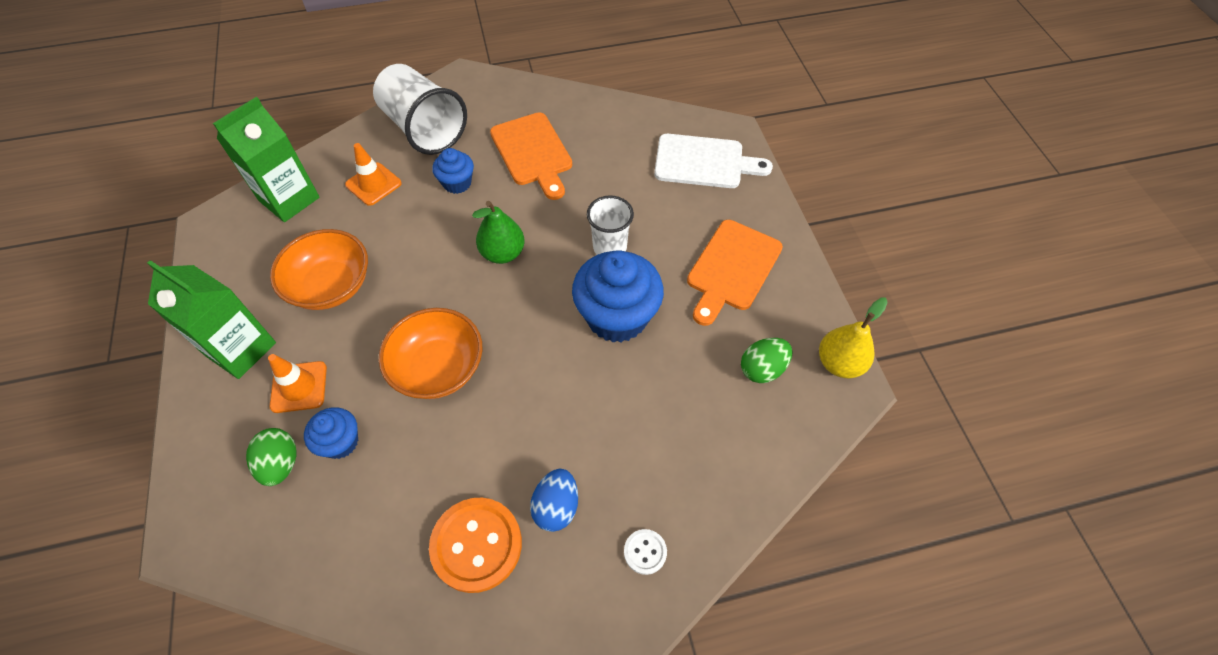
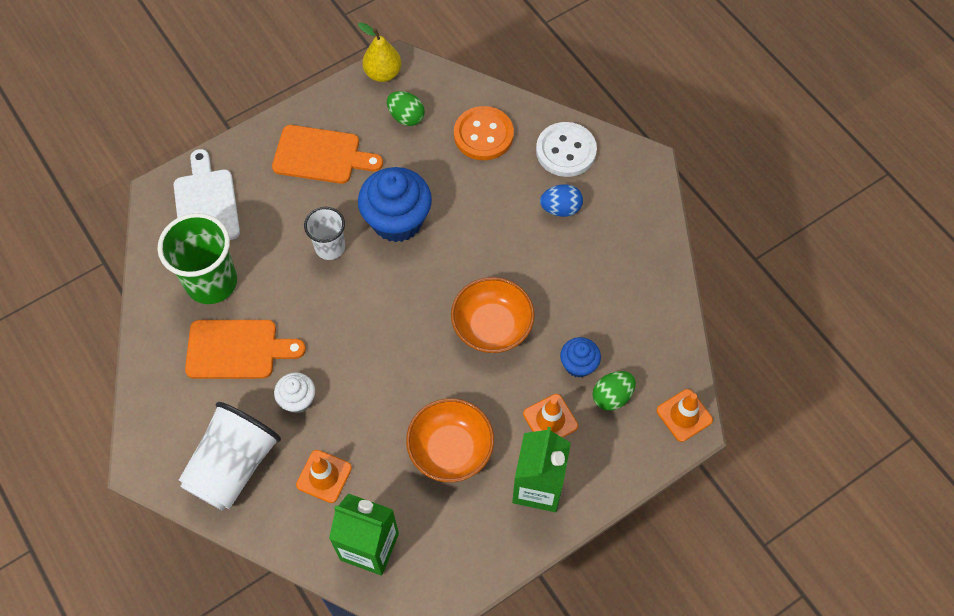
camera: 110 degrees left, 5 degrees up
orange button [429,498,522,593] -> orange button moved to [454,106,514,160]
blue cupcake [432,148,474,194] -> white cupcake [274,372,315,413]
green pear [472,201,525,264] -> none
orange cutting board [490,112,572,200] -> orange cutting board turned 45 degrees clockwise [185,320,306,379]
white button [624,529,667,575] -> white button [536,122,597,177], size x2.11
none -> green cup [157,213,237,304]
none -> orange traffic cone [656,389,713,442]

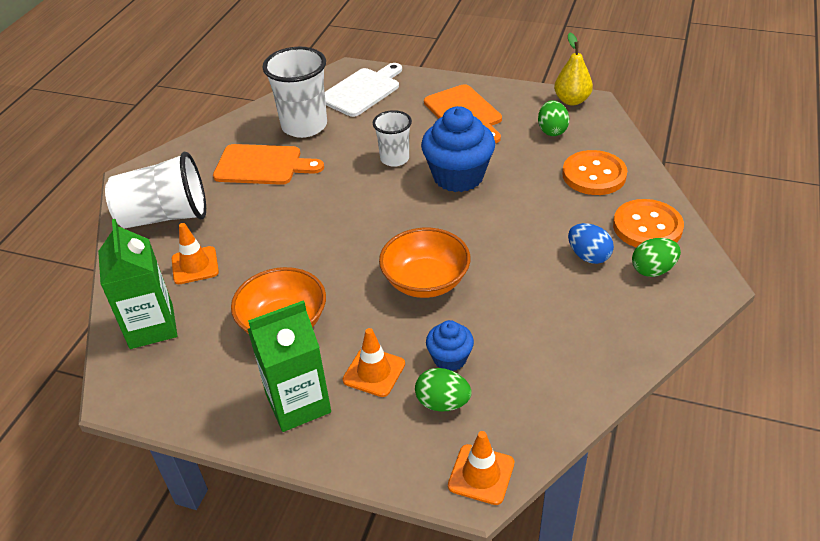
camera: 55 degrees right, 20 degrees down
green cup [157,213,237,304] -> white cup [262,47,327,138]
orange cutting board [185,320,306,379] -> orange cutting board turned 45 degrees counterclockwise [213,144,324,185]
white cupcake [274,372,315,413] -> none
white button [536,122,597,177] -> orange button [613,199,684,248]
none -> green egg [632,238,681,277]

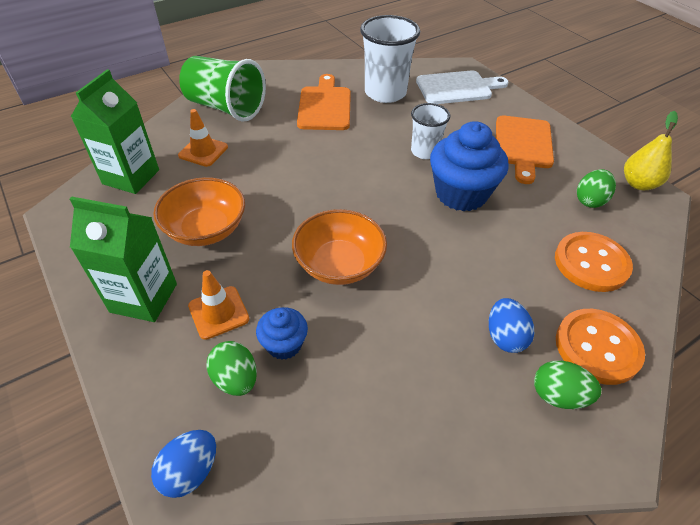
camera: 35 degrees right, 5 degrees up
white cup [105,152,206,229] -> green cup [179,56,266,122]
orange cutting board [213,144,324,185] -> orange cutting board turned 135 degrees counterclockwise [297,74,351,130]
orange traffic cone [448,431,514,505] -> blue egg [151,430,216,498]

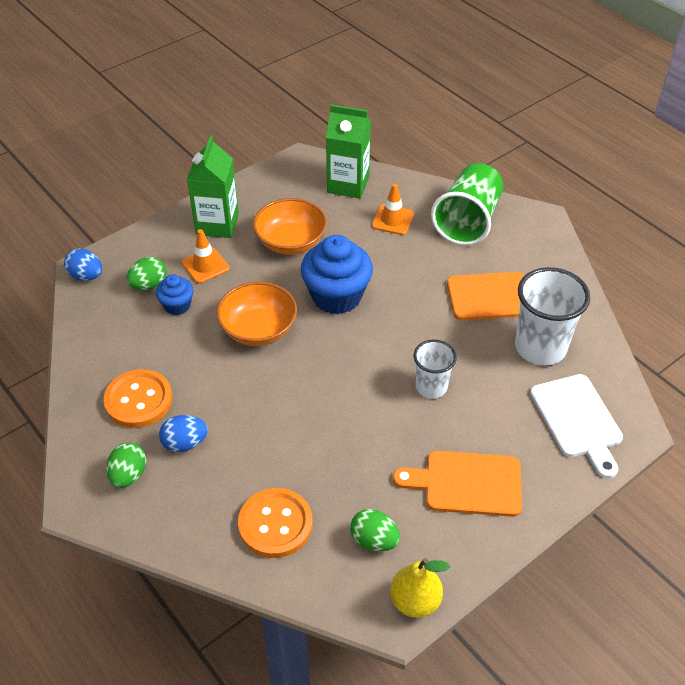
camera: 85 degrees right, 0 degrees up
blue cupcake [430,121,509,212] -> blue cupcake moved to [301,235,373,314]
orange button [556,309,645,385] -> orange button moved to [104,369,172,428]

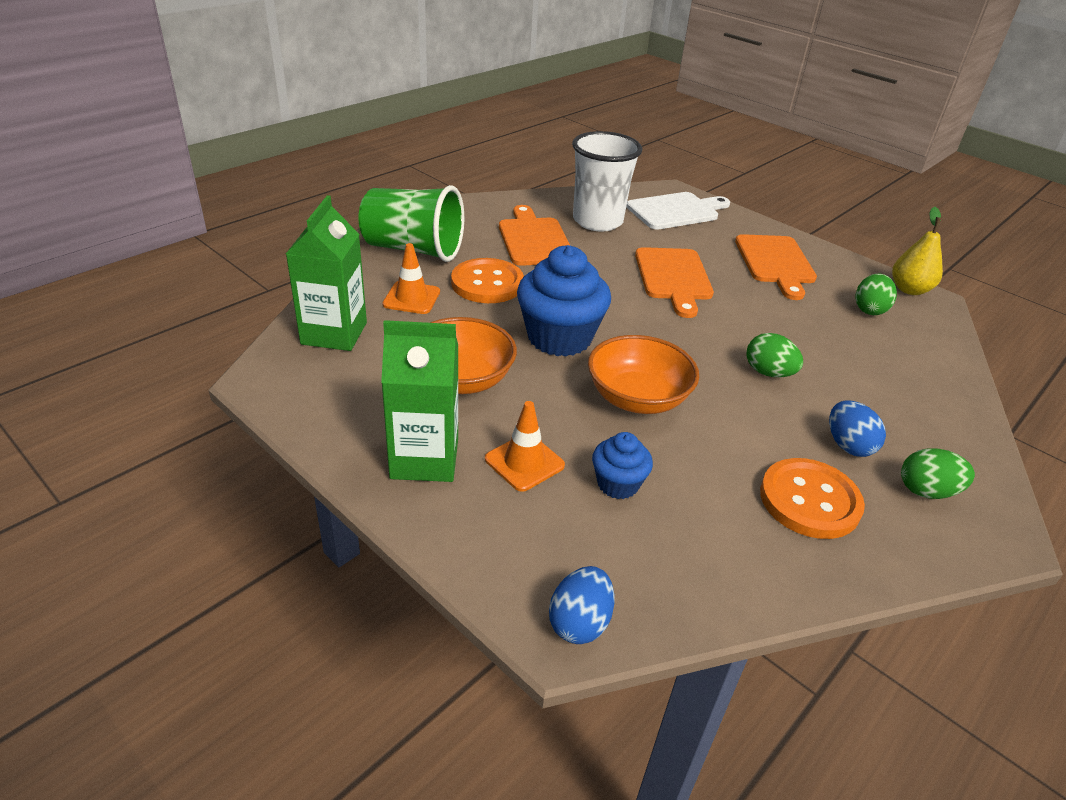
camera: 100 degrees left, 10 degrees down
green egg [126,257,167,290] -> green egg moved to [747,333,803,377]
orange button [238,488,313,558] -> orange button moved to [451,258,524,303]
white cup [414,339,457,398] -> orange cutting board [635,247,714,318]

